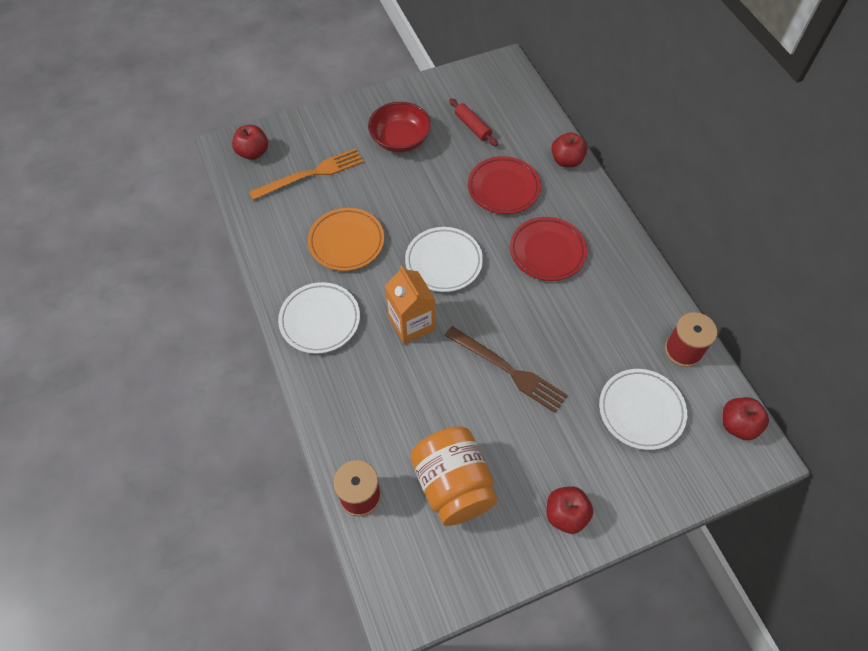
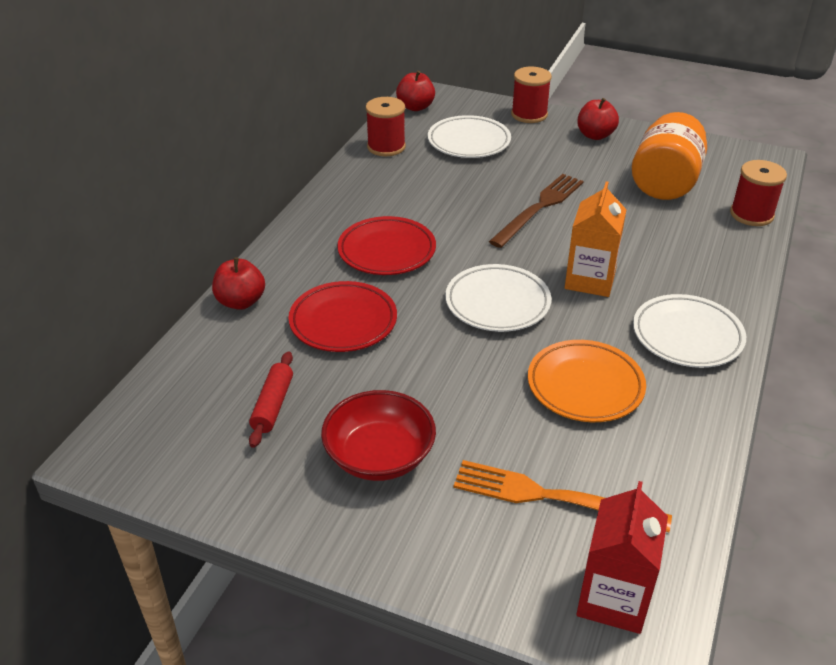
camera: 135 degrees left, 20 degrees down
red apple [232,125,268,160] -> red carton [577,481,668,634]
brown fork [445,326,568,413] -> brown fork turned 45 degrees clockwise [489,174,584,248]
none -> red spool [511,67,552,123]

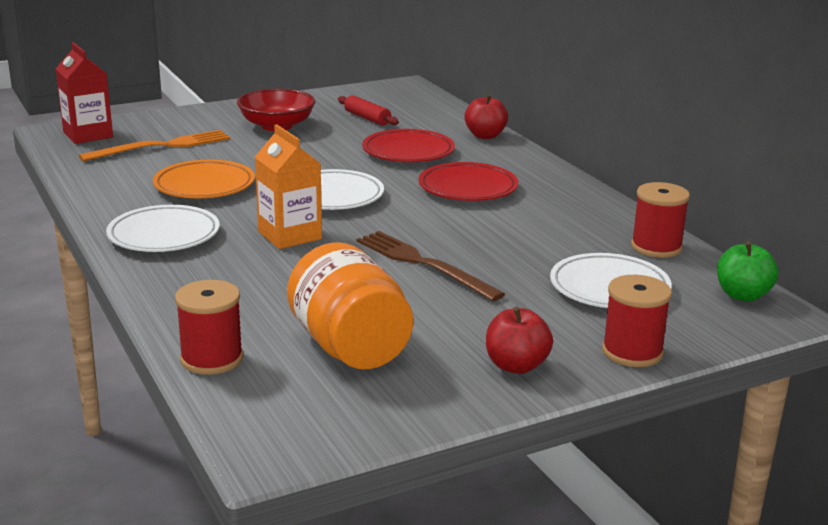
camera: 130 degrees right, 15 degrees down
red apple [396,71,435,111] -> green apple [717,241,778,302]
brown fork [489,174,584,248] -> brown fork turned 150 degrees clockwise [357,231,505,301]

